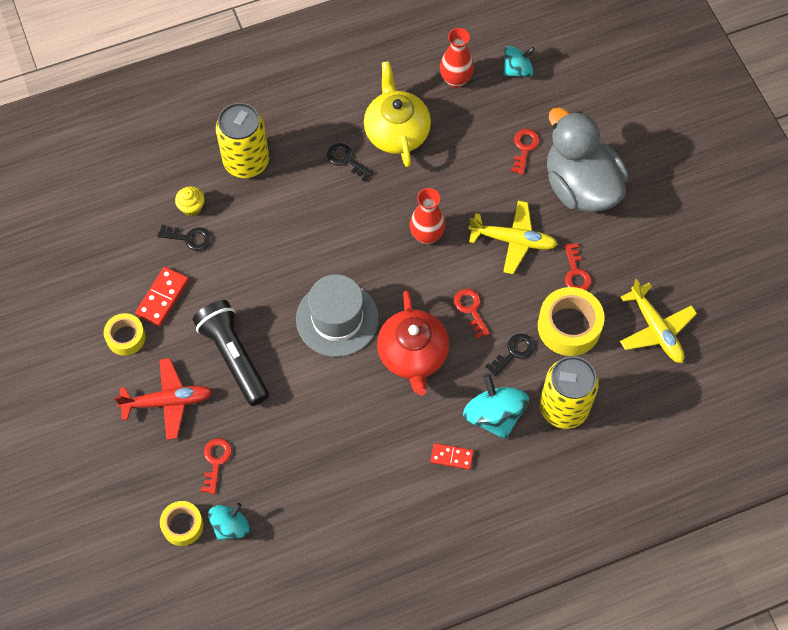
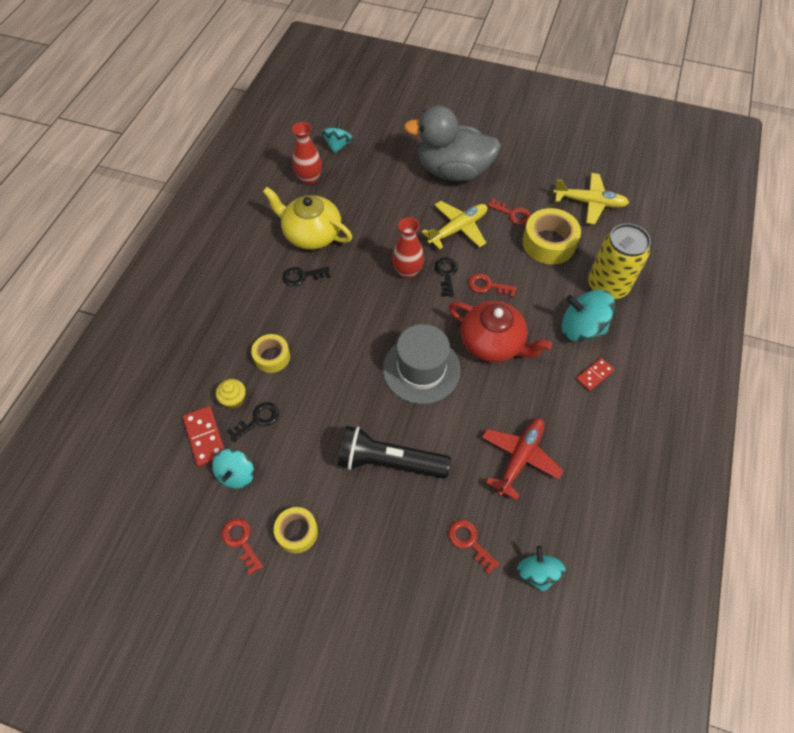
camera: 50 degrees left, 5 degrees down
red plane [114,358,213,440] -> red plane moved to [482,418,564,500]
red domino [135,267,189,326] -> red domino moved to [183,406,225,467]
yellow tape [160,501,204,546] -> yellow tape moved to [251,334,290,373]
yellow can [216,103,269,178] -> none
black key [485,334,535,377] -> black key moved to [435,257,458,297]
red key [511,129,540,175] -> red key moved to [221,518,264,575]
none -> turquoise spinning top [212,449,254,489]

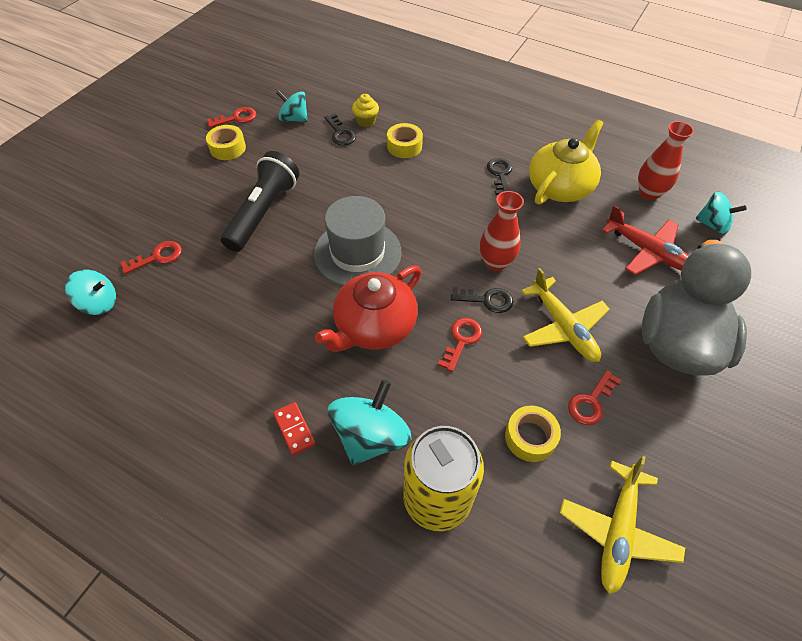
camera: 100 degrees right, 5 degrees down
red domino [183,406,225,467] -> none
red plane [482,418,564,500] -> red plane moved to [602,205,689,275]
yellow tape [522,208,581,265] -> yellow tape [505,406,561,462], size x0.61

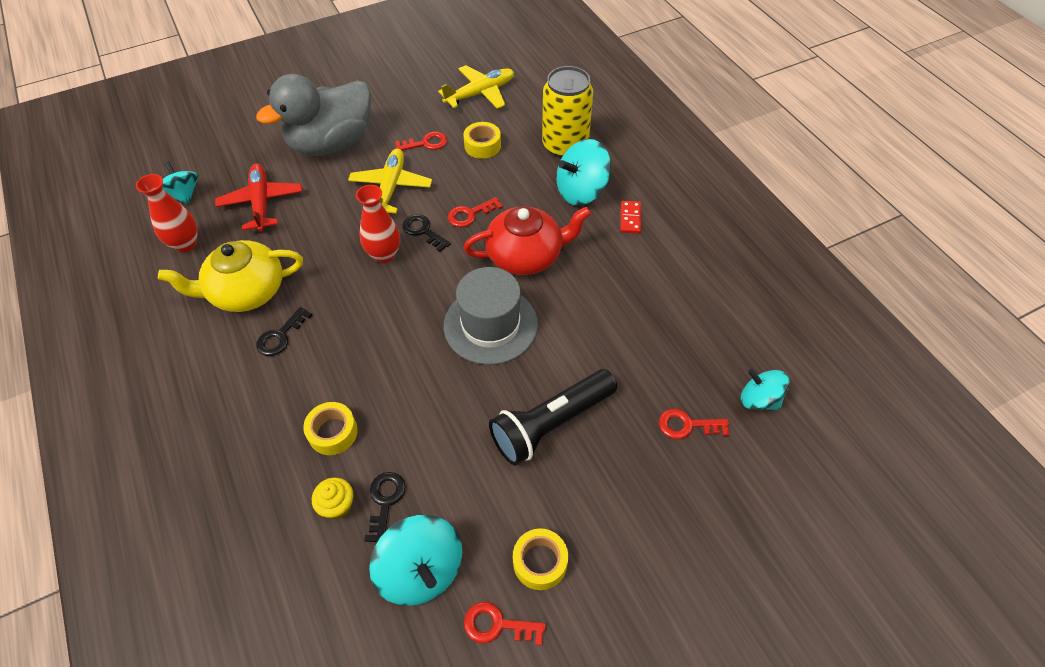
camera: 145 degrees left, 0 degrees up
turquoise spinning top [276,90,308,122] -> turquoise spinning top [369,515,462,606], size x1.54

